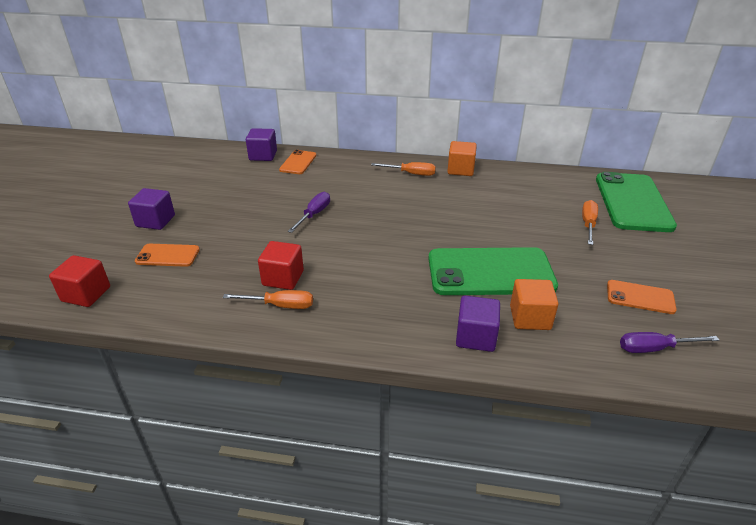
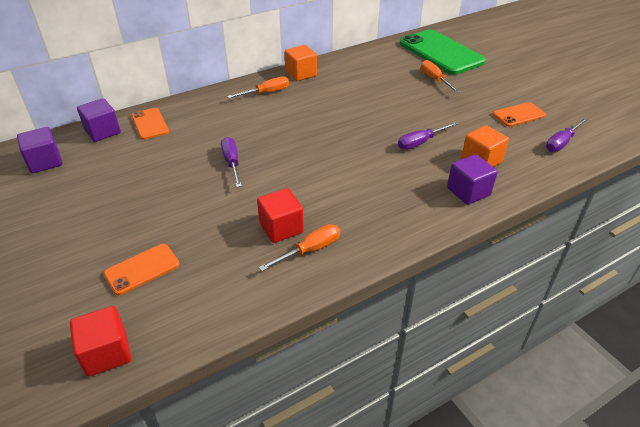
camera: 40 degrees left, 5 degrees up
purple cube [128,188,175,230] -> purple cube moved to [17,127,62,173]
green phone [428,247,558,295] -> purple screwdriver [398,122,458,150]

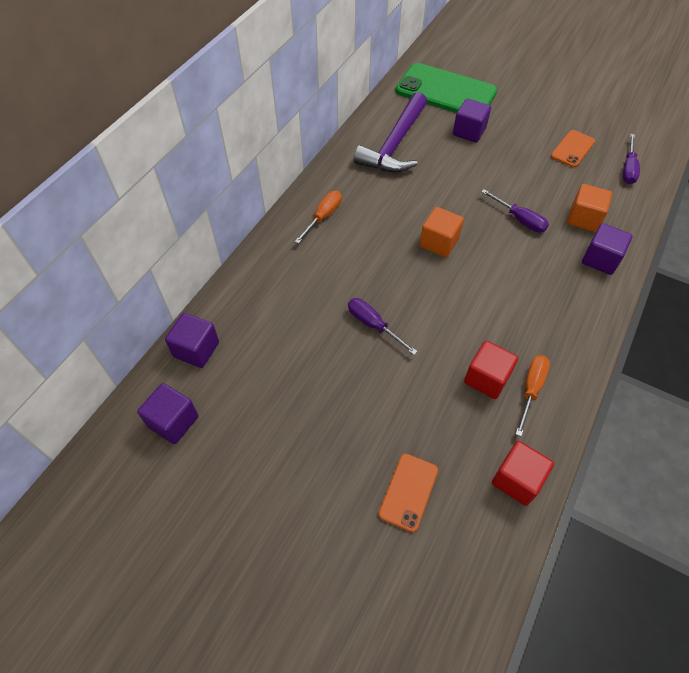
camera: 30 degrees left, 15 degrees up
red cube [70,306,131,377] -> red cube moved to [492,441,554,506]
orange phone [132,108,169,140] -> none
orange cube [285,45,317,81] -> orange cube moved to [419,207,464,257]
purple screwdriver [398,122,458,150] -> purple screwdriver turned 75 degrees counterclockwise [481,189,549,233]
orange screwdriver [421,60,460,93] -> purple cube [453,98,491,143]
none -> purple hammer [354,92,427,173]

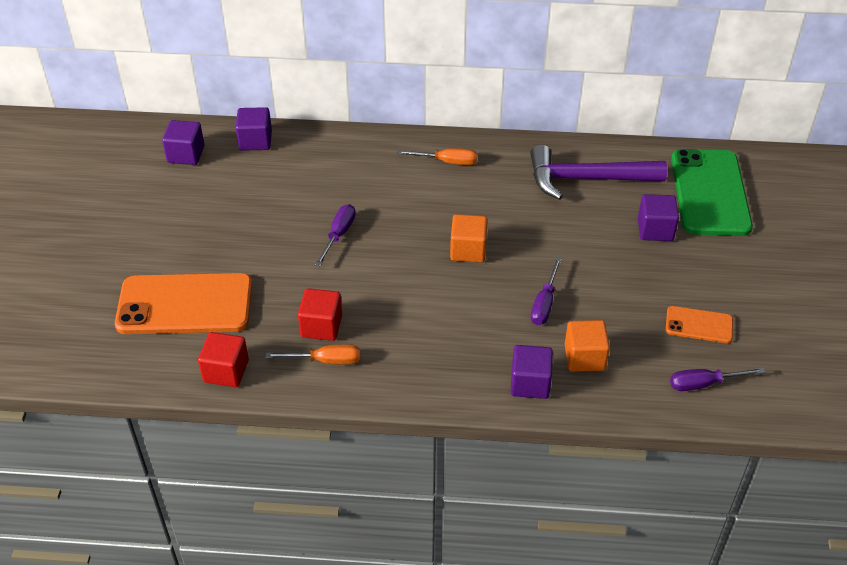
camera: 65 degrees right, 10 degrees down
orange phone [379,454,438,532] -> orange phone [115,273,252,334], size x2.03

